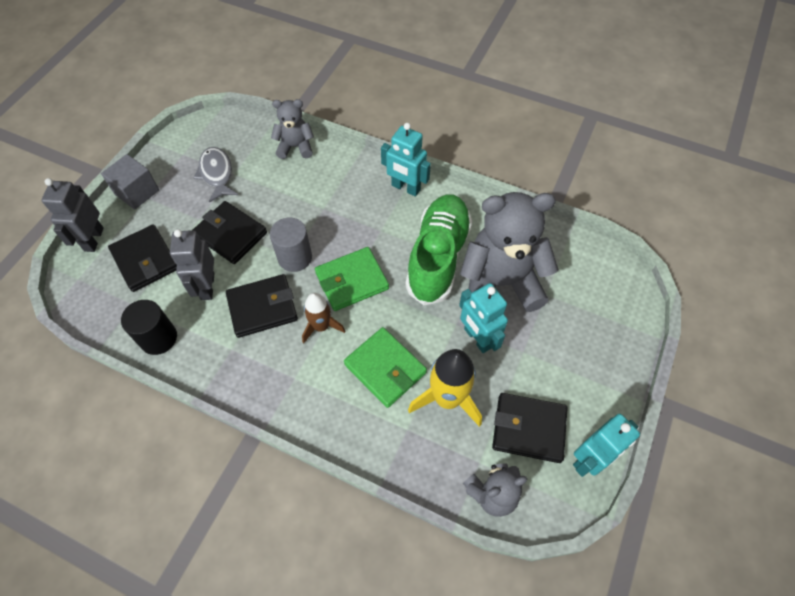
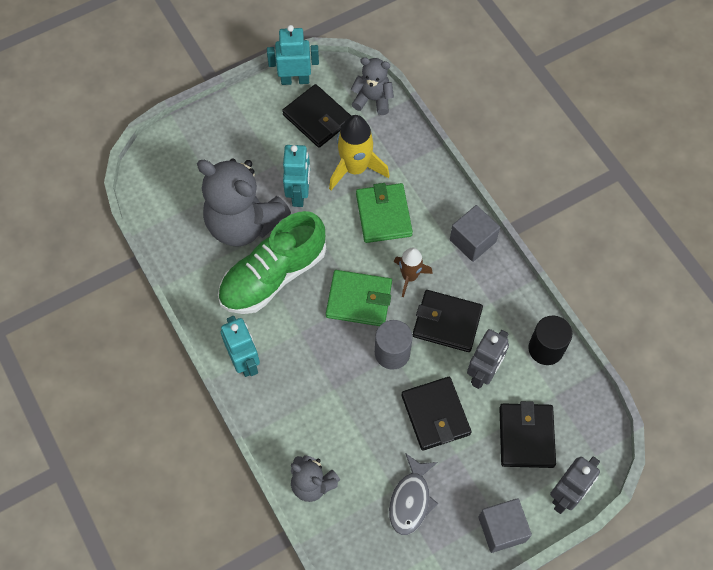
camera: 145 degrees left, 5 degrees up
none -> grey cube [450,205,500,262]

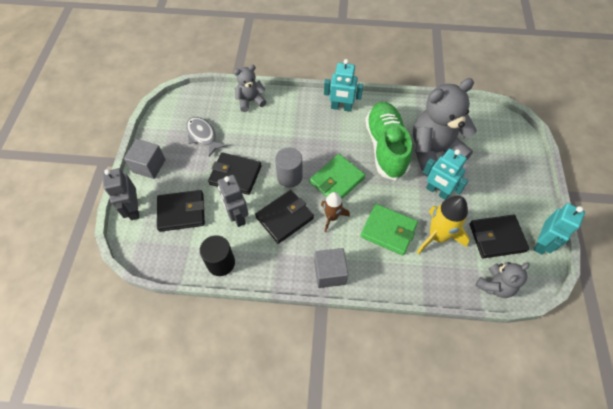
camera: 125 degrees right, 5 degrees down
black wallet [499,401,556,468] -> black wallet turned 45 degrees counterclockwise [157,190,205,232]

